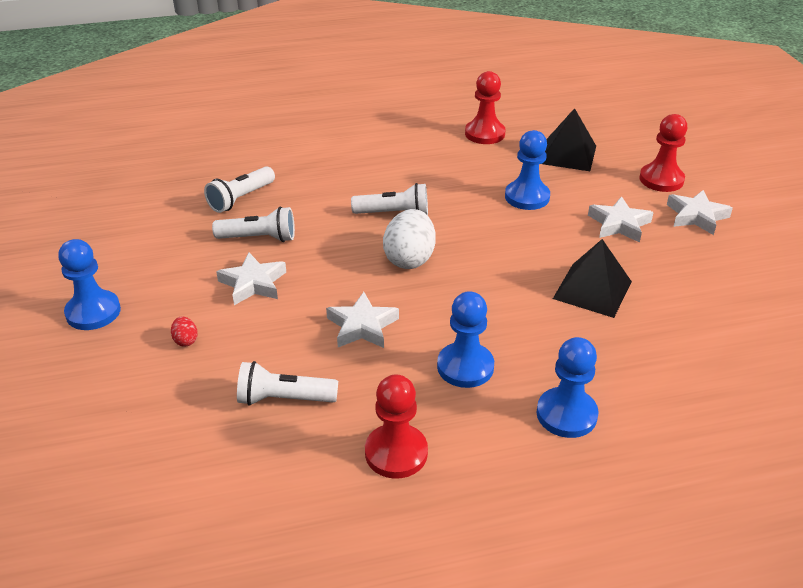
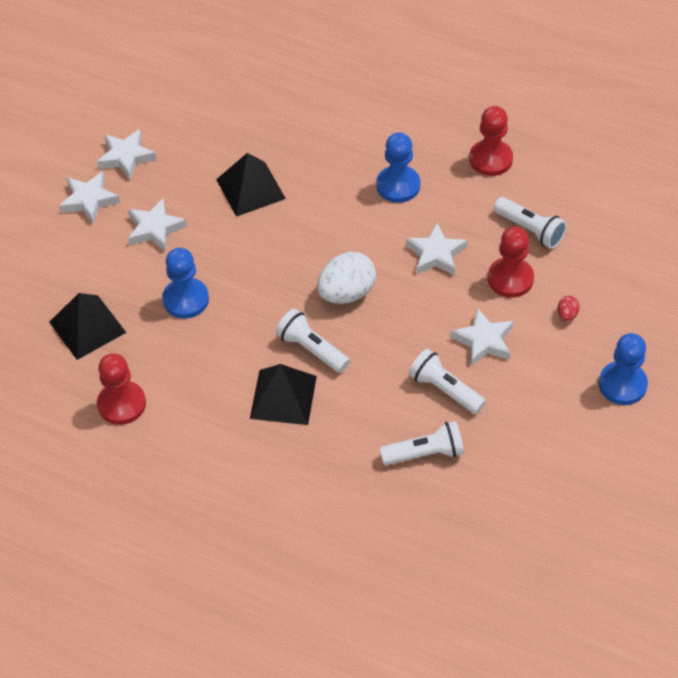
camera: 140 degrees left, 15 degrees up
blue pawn [537,337,599,438] -> none
red pawn [639,114,687,192] -> red pawn moved to [488,227,534,298]
none -> white star [97,129,156,180]
none -> black pyramid [250,364,317,425]

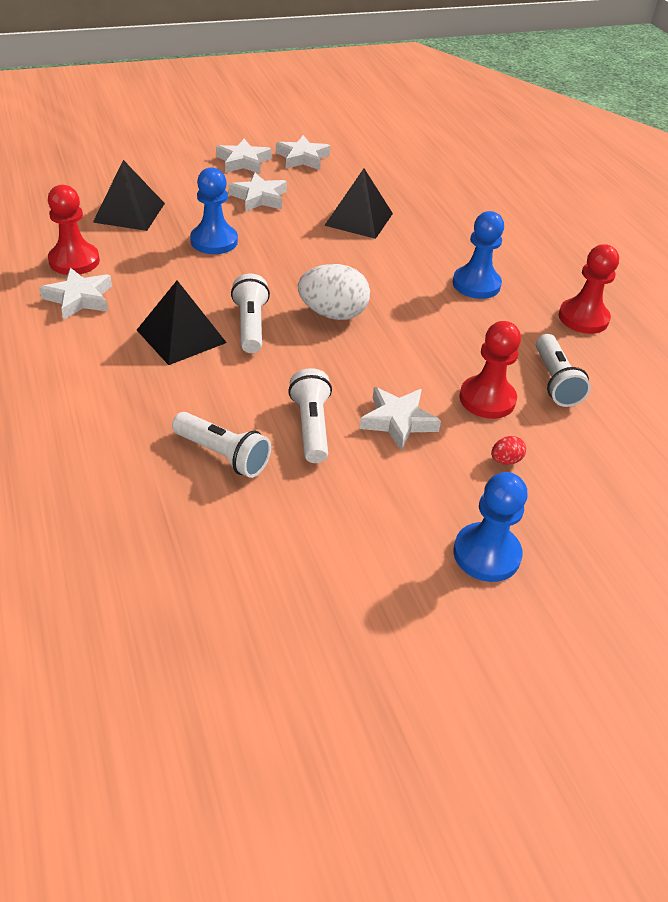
camera: 40 degrees right, 10 degrees down
white star [406,223,467,276] -> white star moved to [39,268,112,320]

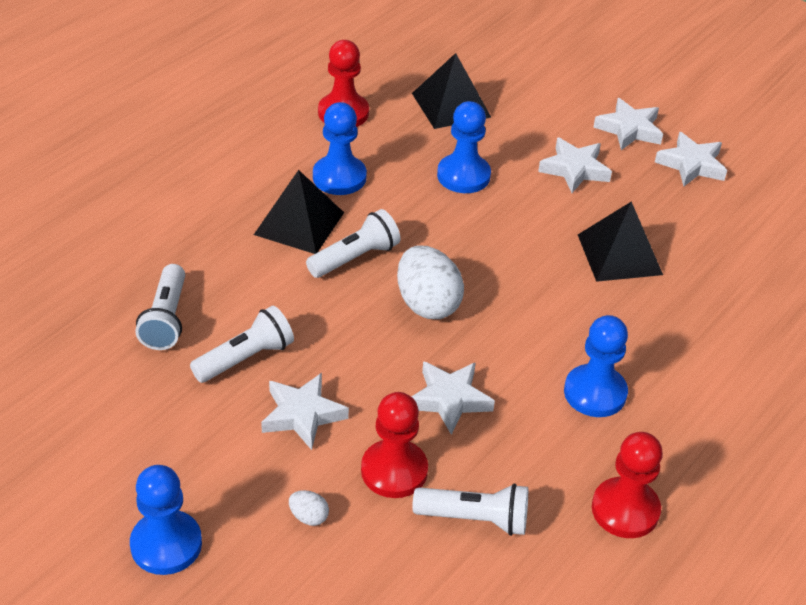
camera: 60 degrees right, 0 degrees up
white star [39,268,112,320] -> white star moved to [411,361,495,435]
red egg [491,436,526,465] -> white egg [289,490,329,526]
white flashlight [536,334,591,407] -> white flashlight turned 135 degrees counterclockwise [412,483,528,536]
none -> blue pawn [313,102,367,195]

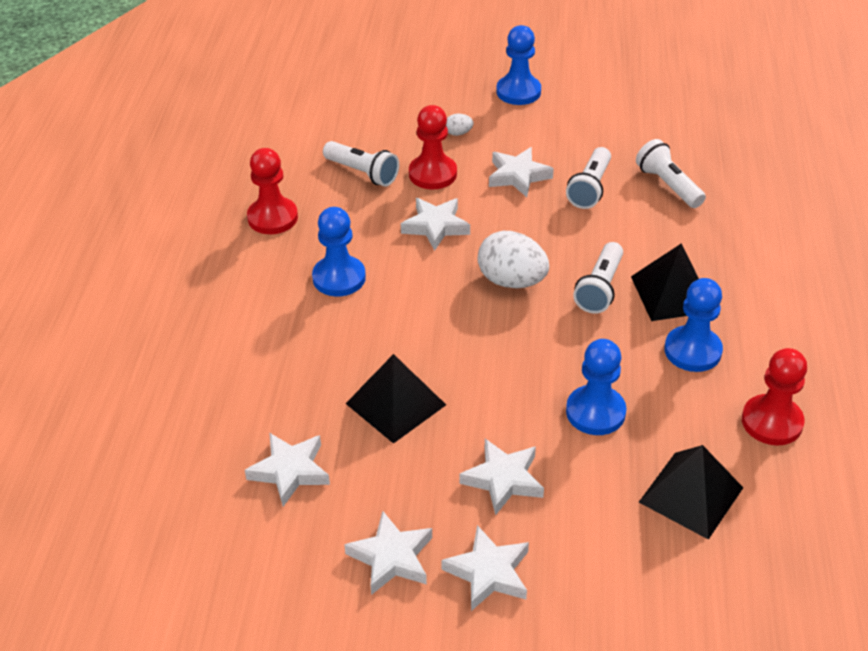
camera: 150 degrees right, 0 degrees up
white flashlight [412,483,528,536] -> white flashlight turned 120 degrees counterclockwise [323,141,399,187]
none -> white star [245,432,330,507]

